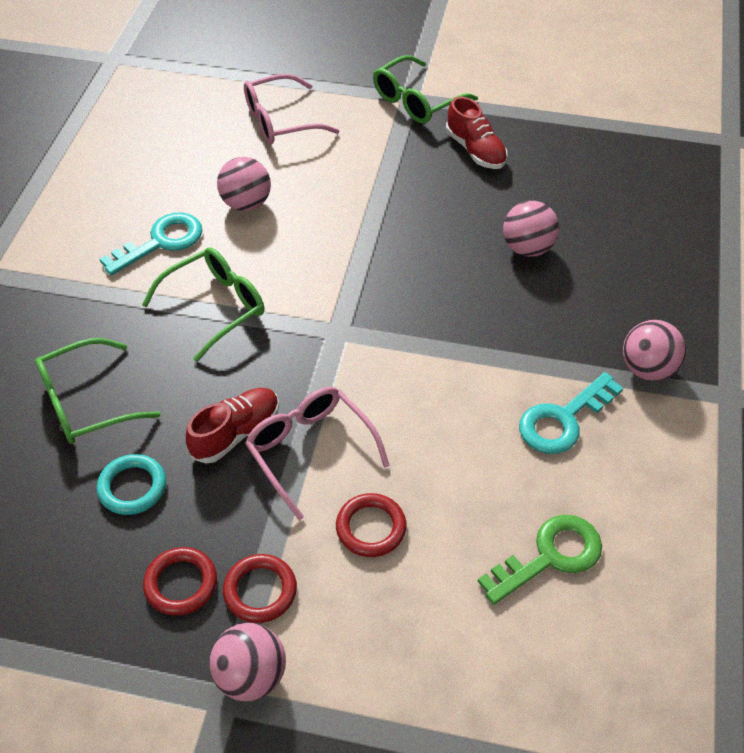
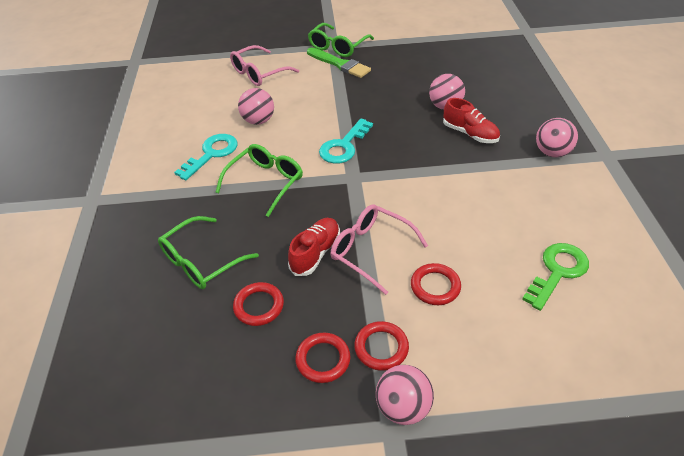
camera: 15 degrees left, 5 degrees down
turquoise ring [97,454,166,515] -> red ring [233,282,284,326]
red shoe [446,96,508,169] -> red shoe moved to [443,98,500,143]
turquoise key [519,372,623,454] -> turquoise key moved to [319,118,373,164]
none -> green brush [307,47,371,78]

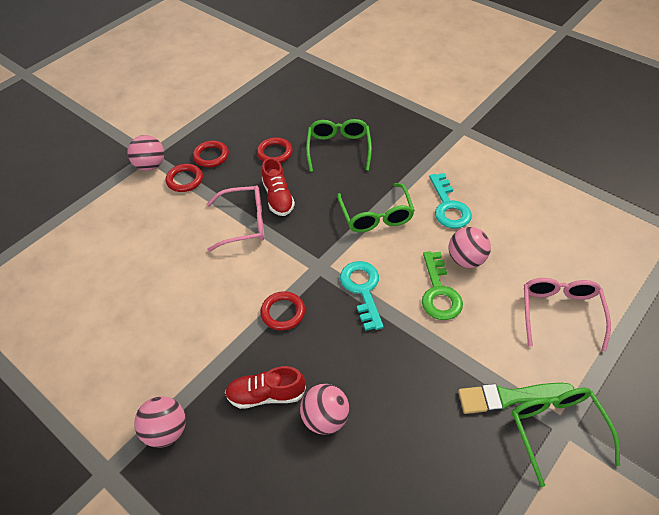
camera: 135 degrees right, 5 degrees up
red ring [411,263,461,305] -> red ring moved to [260,291,305,331]
green key [522,243,589,311] -> green key moved to [422,251,463,320]

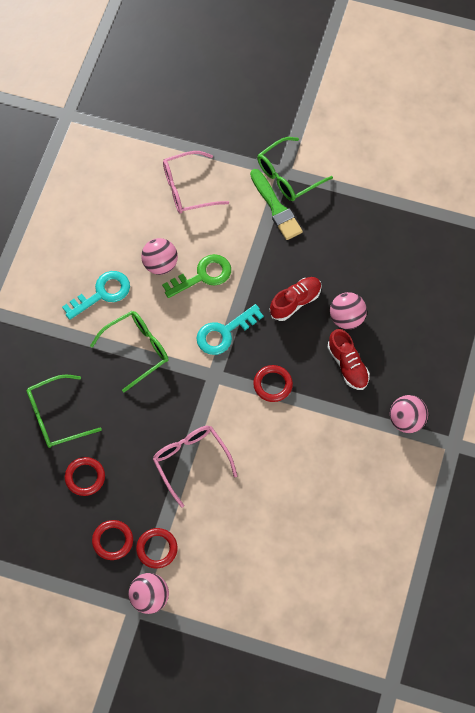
camera: 115 degrees left, 15 degrees up
red shoe [262,158,295,216] -> red shoe moved to [270,277,322,321]

